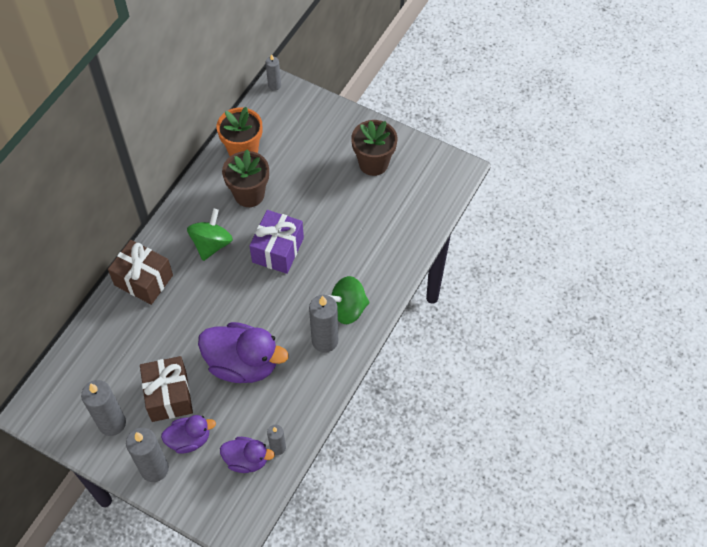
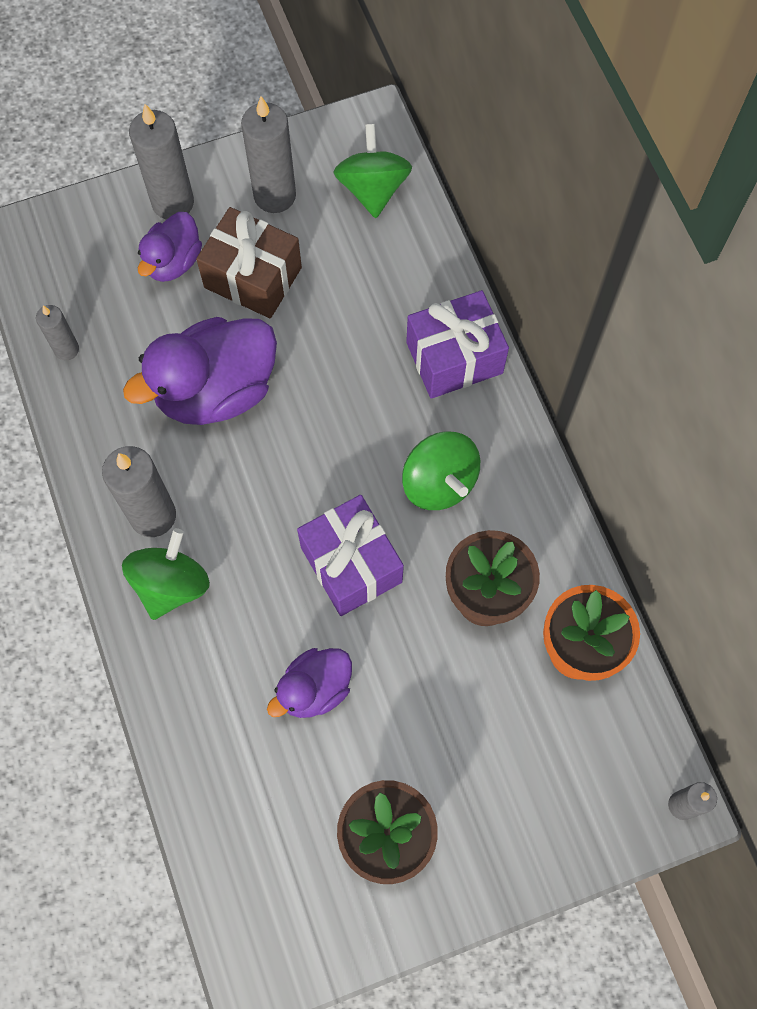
camera: 130 degrees right, 10 degrees up
brown gift [108,240,173,305] -> purple gift [406,290,509,399]
purple duck [220,437,275,473] -> purple duck moved to [267,648,352,718]
none -> green spinning top [333,124,412,218]

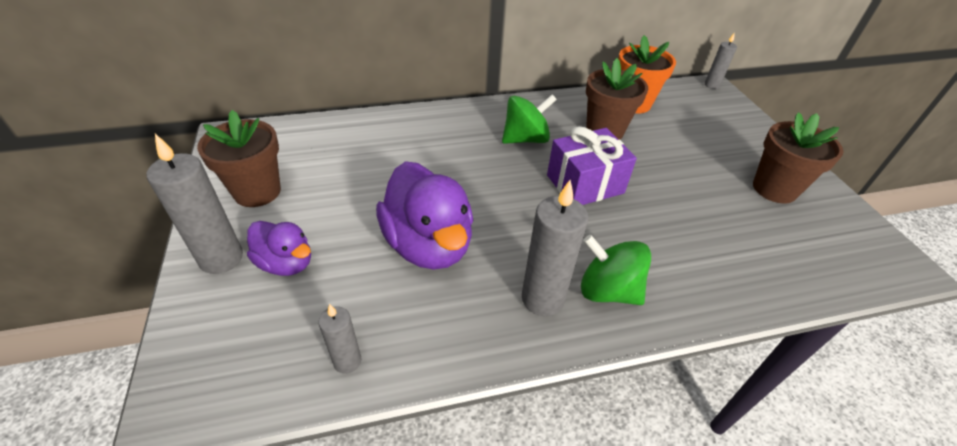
camera: 85 degrees left, 25 degrees down
brown gift [196,207,302,318] -> none
grey candle [241,96,296,213] -> brown flower pot [197,110,281,207]
purple duck [267,648,352,718] -> none
green spinning top [333,124,412,218] -> none
purple gift [406,290,509,399] -> none

